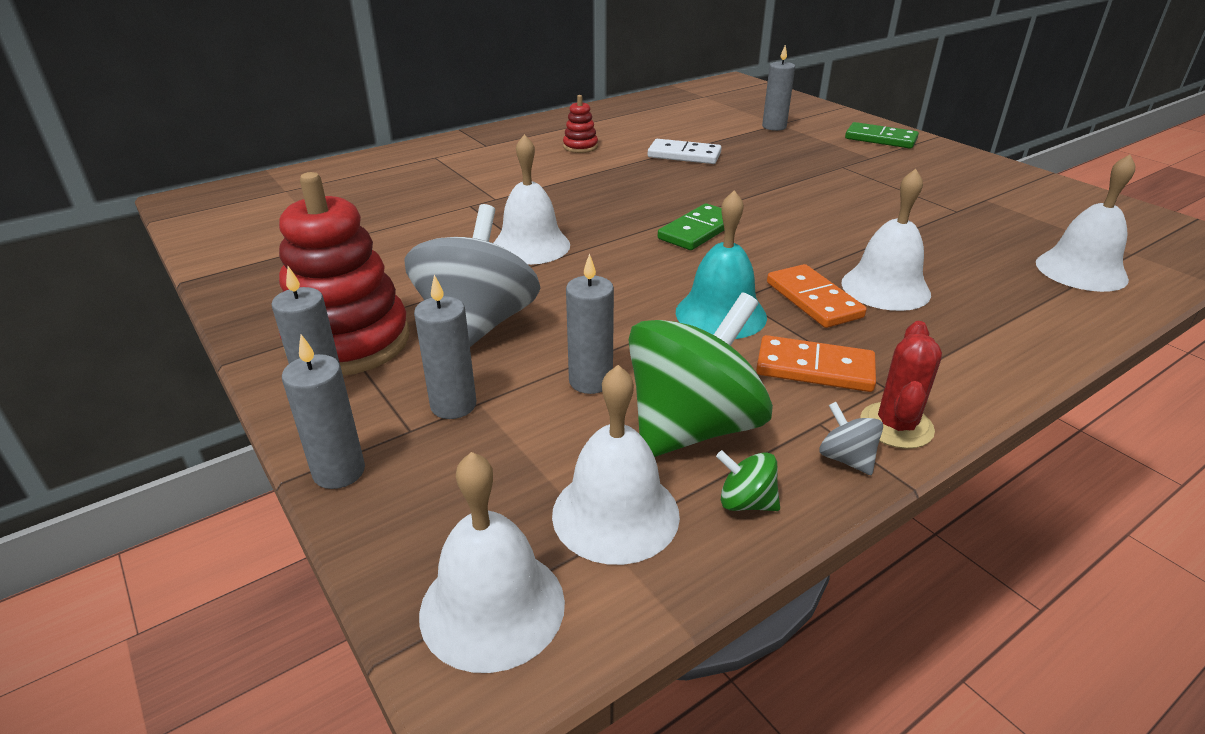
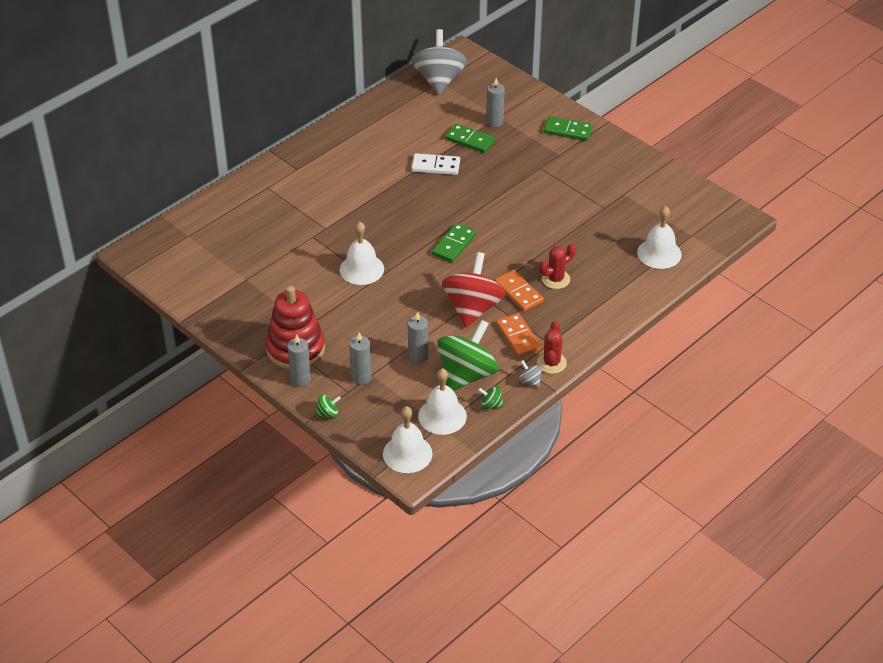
camera: 10 degrees left, 10 degrees up
grey candle [282,334,365,489] -> green spinning top [315,394,341,418]
grey spinning top [404,204,540,347] -> grey spinning top moved to [411,29,467,94]
red stacking toy [563,95,598,153] -> none
turquoise bell [676,190,767,339] -> red spinning top [442,252,505,327]
orange domino [756,335,876,392] -> orange domino turned 60 degrees clockwise [496,313,542,357]
white bell [841,169,931,311] -> red cactus [539,243,576,289]
none -> green domino [445,124,495,153]

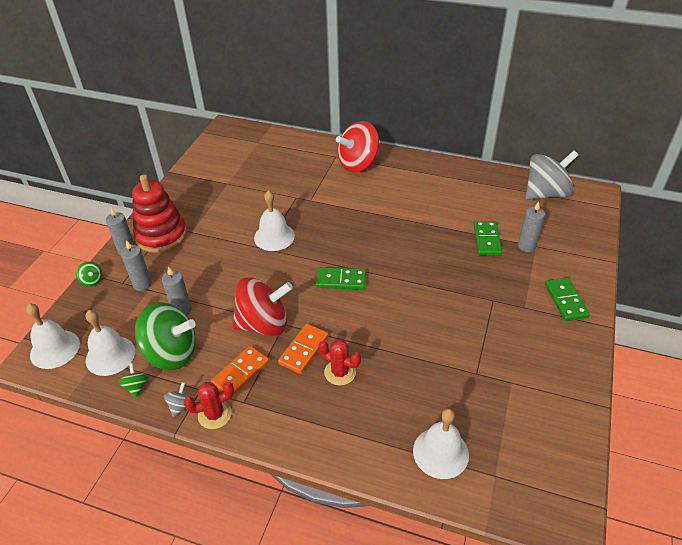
camera: 65 degrees right, 0 degrees up
white domino [411,153,460,175] -> none
none -> red spinning top [336,121,379,172]

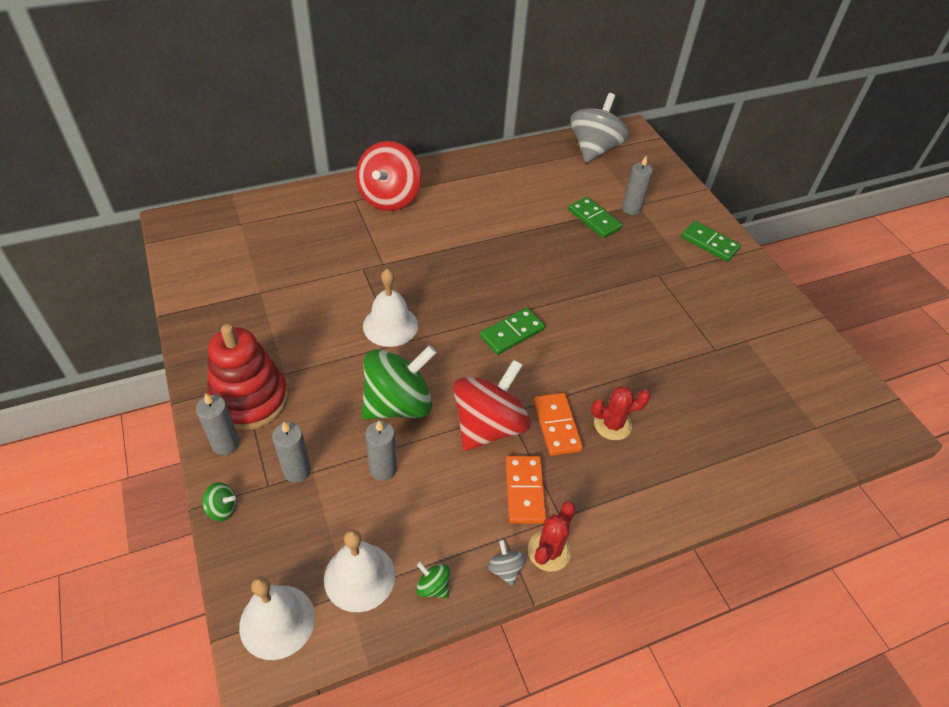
camera: 45 degrees left, 5 degrees up
green spinning top [135,302,196,370] -> green spinning top moved to [362,345,437,419]
white bell [413,408,469,479] -> none

